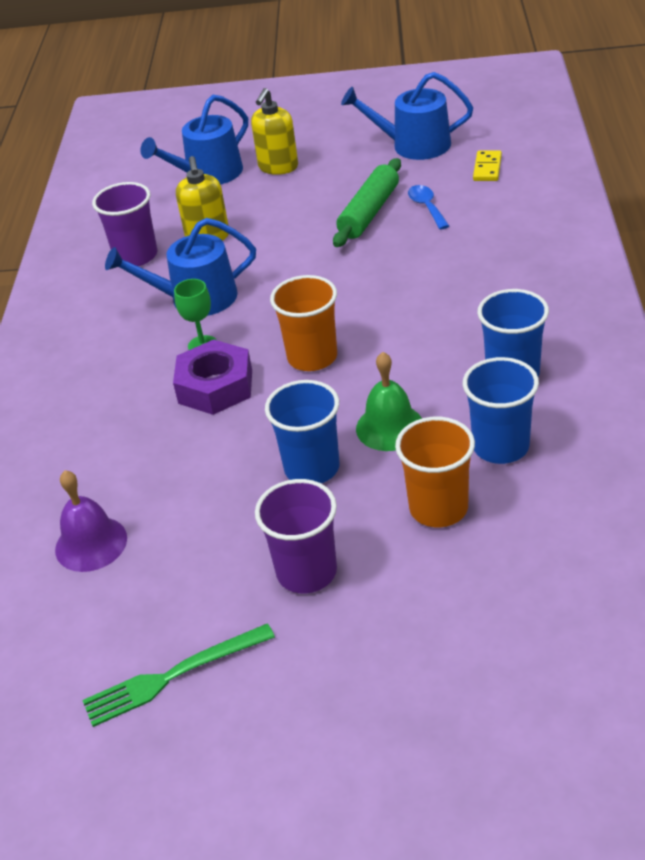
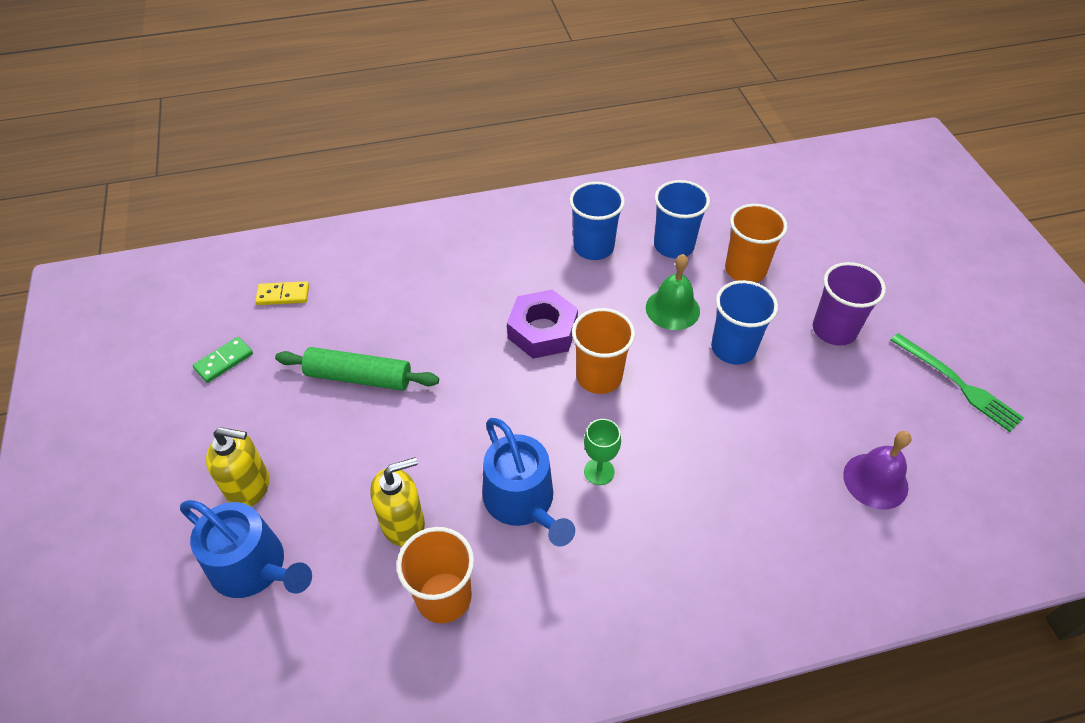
camera: 110 degrees left, 10 degrees up
purple cup [92,182,157,266] -> orange cup [396,527,474,623]
purple nut [173,340,252,415] -> purple nut moved to [507,290,578,359]
blue watering can [341,72,473,160] -> green domino [192,337,253,383]
blue spoon [408,185,449,229] -> none

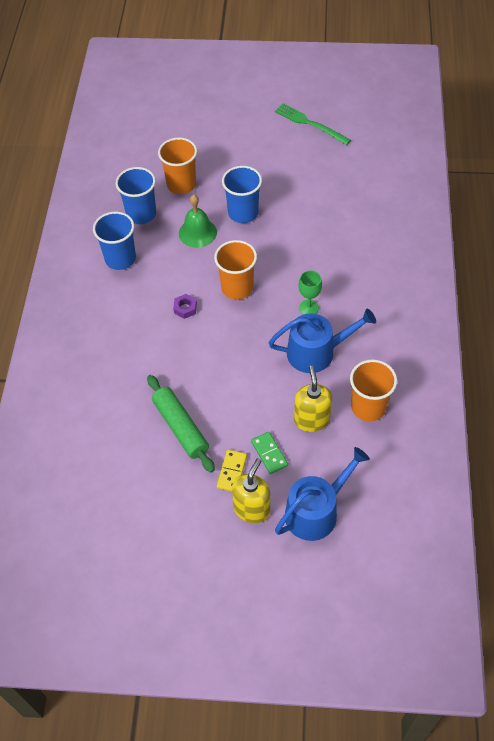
camera: 70 degrees left, 5 degrees up
green domino [192,337,253,383] -> green domino moved to [251,432,288,474]
yellow domino [255,281,309,305] -> yellow domino moved to [217,450,247,491]
green rolling pin [275,347,439,390] -> green rolling pin turned 60 degrees counterclockwise [147,375,215,473]
purple nut [507,290,578,359] -> purple nut [173,294,197,319], size x0.47
purple cup [813,262,886,346] -> none
purple bell [843,431,912,509] -> none
green fork [891,333,1024,432] -> green fork turned 120 degrees counterclockwise [275,103,351,145]

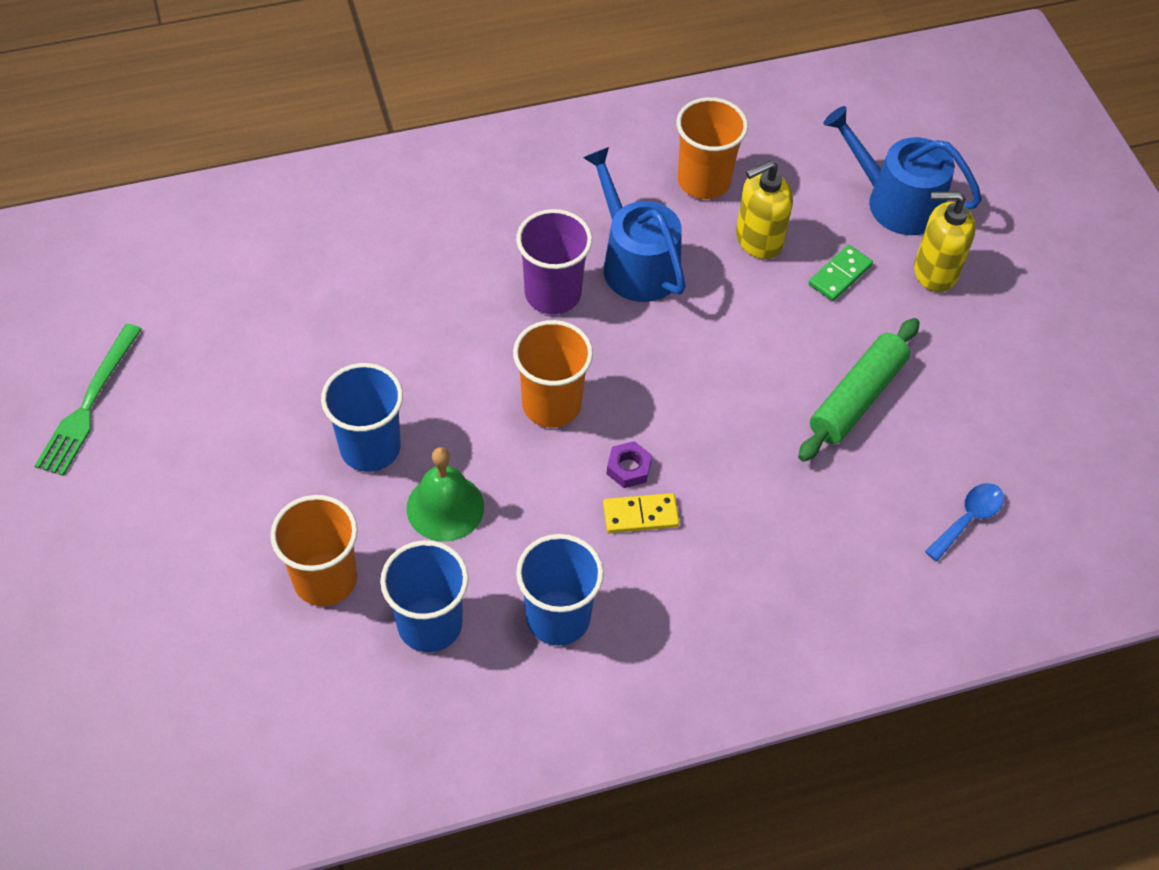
camera: 115 degrees left, 0 degrees up
yellow domino [217,450,247,491] -> yellow domino moved to [603,493,679,533]
green goblet [299,270,322,315] -> purple cup [516,209,592,314]
none -> blue spoon [925,483,1004,561]

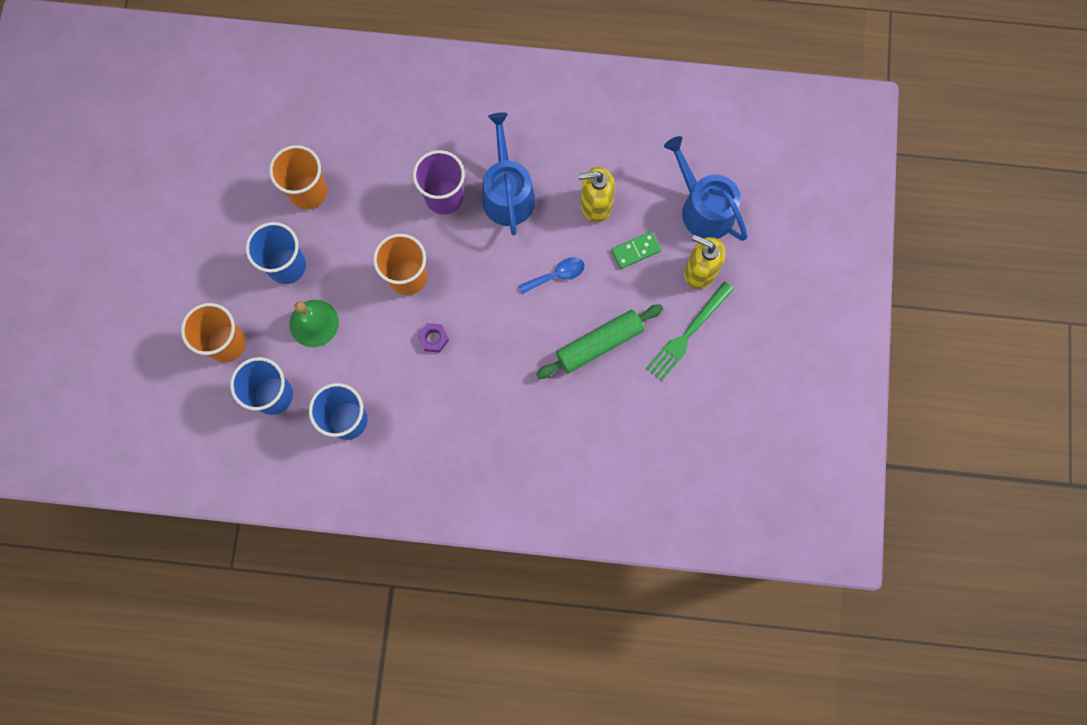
camera: 25 degrees right, 20 degrees up
green fork [34,324,142,476] -> green fork moved to [646,282,734,381]
yellow domino [603,493,679,533] -> none
orange cup [676,97,748,199] -> orange cup moved to [269,145,327,210]
blue spoon [925,483,1004,561] -> blue spoon moved to [519,257,585,294]

